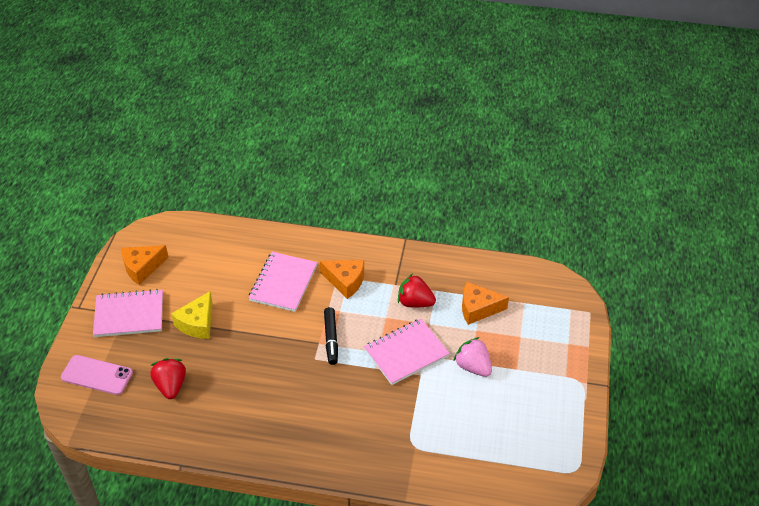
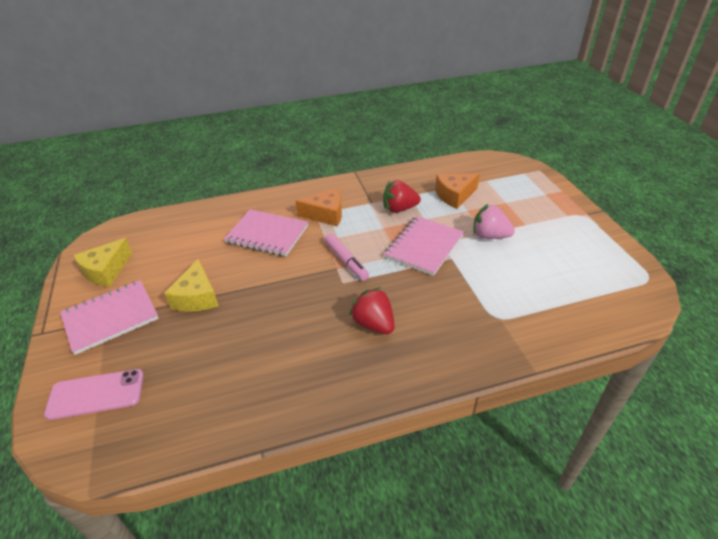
camera: 25 degrees left, 5 degrees down
orange cheese [121,245,169,285] -> yellow cheese [73,238,132,287]
red strawberry [150,358,186,399] -> red strawberry moved to [349,287,395,334]
pink notebook [249,252,317,312] -> pink notebook turned 60 degrees counterclockwise [224,209,308,257]
black marker [324,307,338,365] -> pink marker [325,234,369,281]

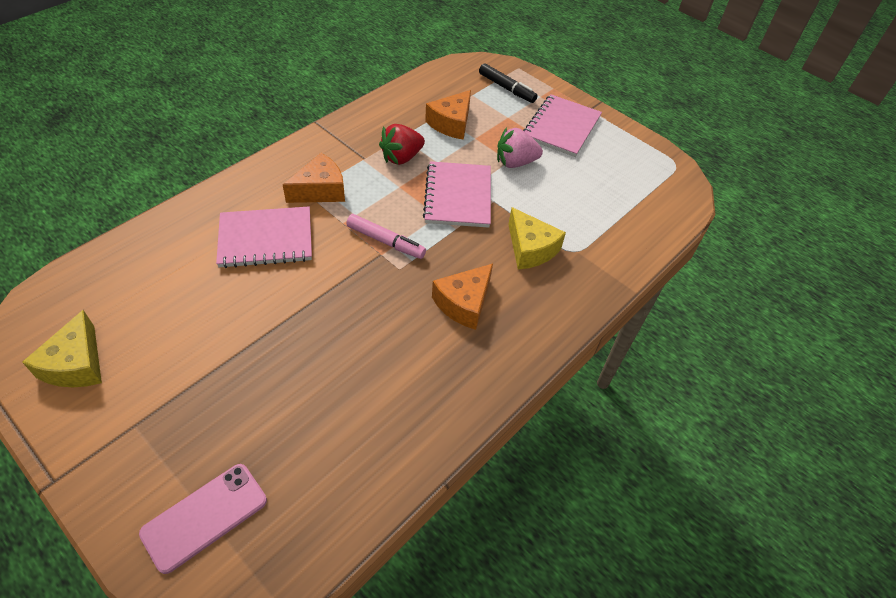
camera: 35 degrees left, 10 degrees up
pink notebook [60,280,159,355] -> pink notebook moved to [523,94,602,157]
yellow cheese [164,259,218,312] -> yellow cheese moved to [508,207,566,269]
red strawberry [349,287,395,334] -> orange cheese [432,263,493,330]
none -> black marker [479,63,538,103]

